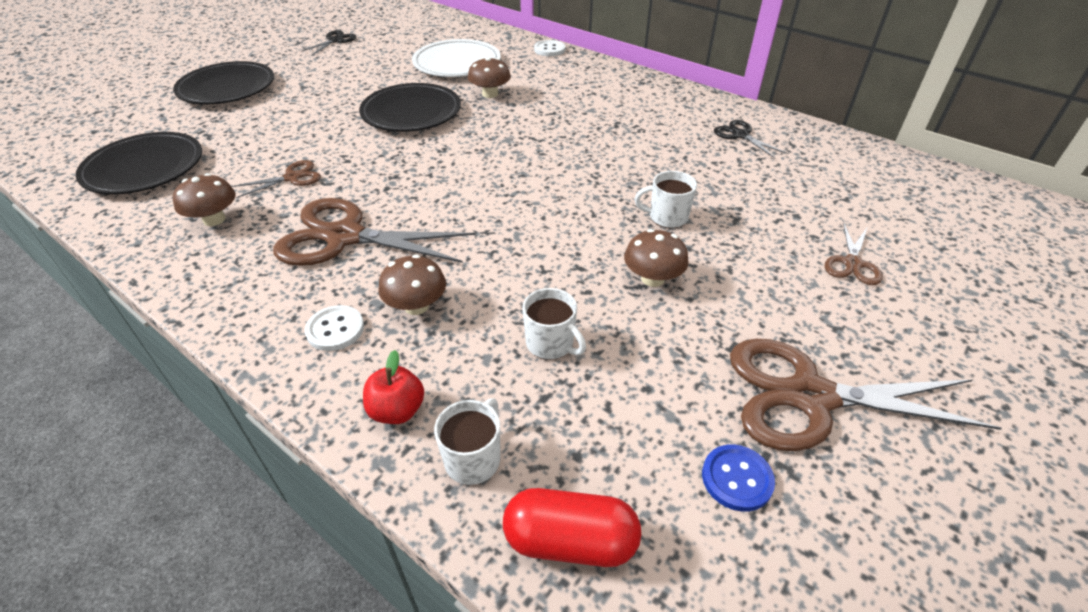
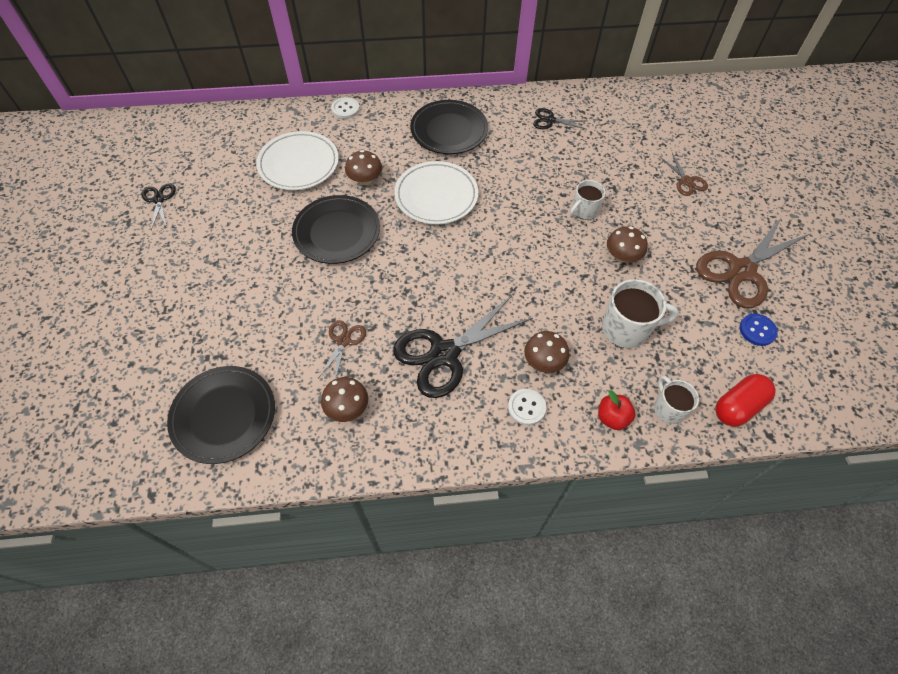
camera: 45 degrees left, 15 degrees up
black plate [173,61,274,104] -> black plate moved to [410,100,488,154]
brown scissors [273,198,475,266] -> black scissors [393,295,533,398]
white mug [523,288,586,360] -> white mug [602,279,679,348], size x1.60
none -> white plate [394,161,478,225]

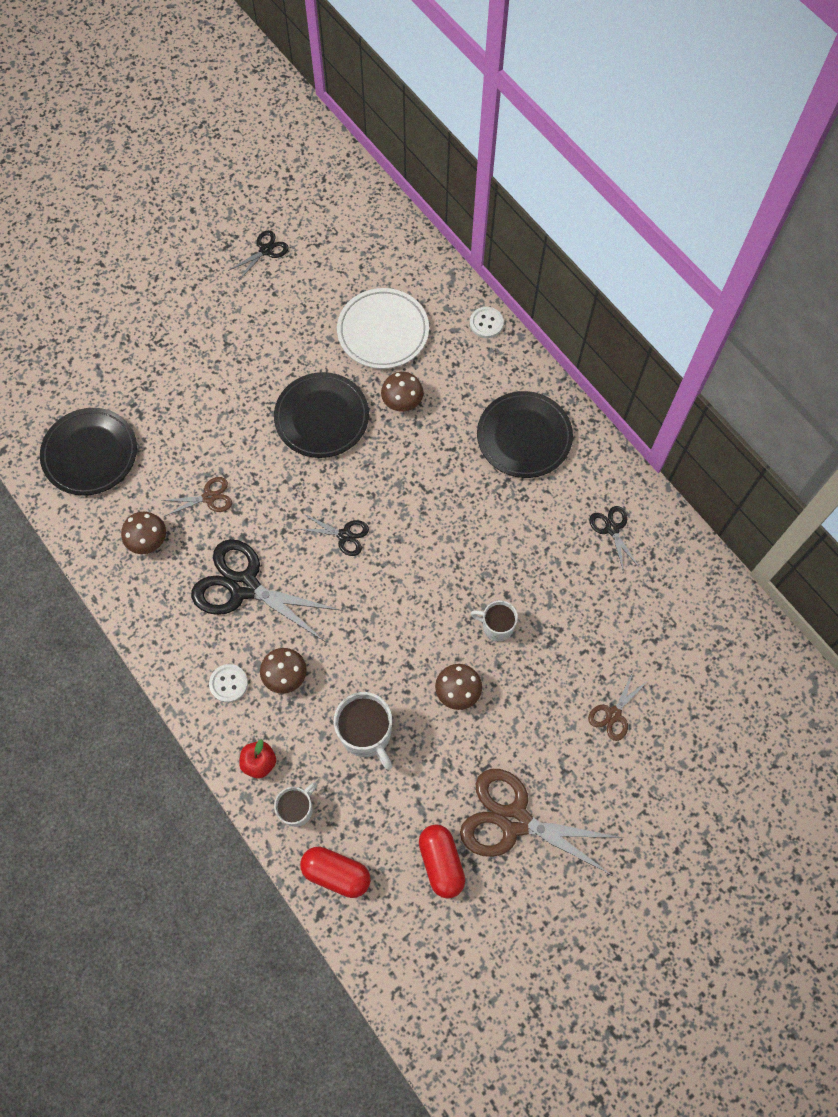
camera: 60 degrees right, 10 degrees up
white plate [394,161,478,225] -> none
blue button [739,314,778,346] -> red capsule [419,824,465,899]
none -> black scissors [299,514,369,556]

